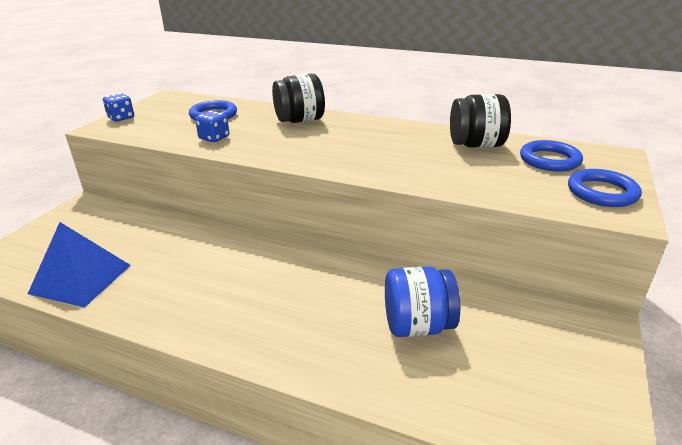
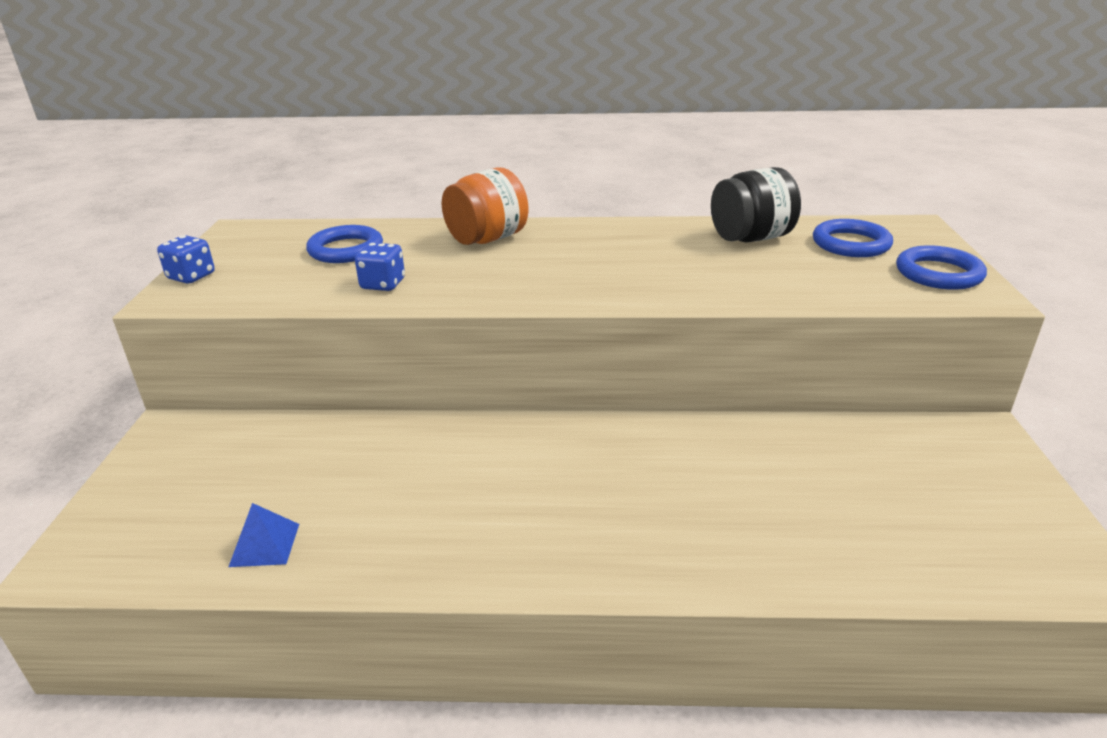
camera: 20 degrees left, 0 degrees up
blue pyramid [28,222,131,307] -> blue pyramid [229,503,299,567], size x0.50
black jar [272,74,325,123] -> orange jar [442,168,529,245]
blue jar [385,267,460,337] -> none

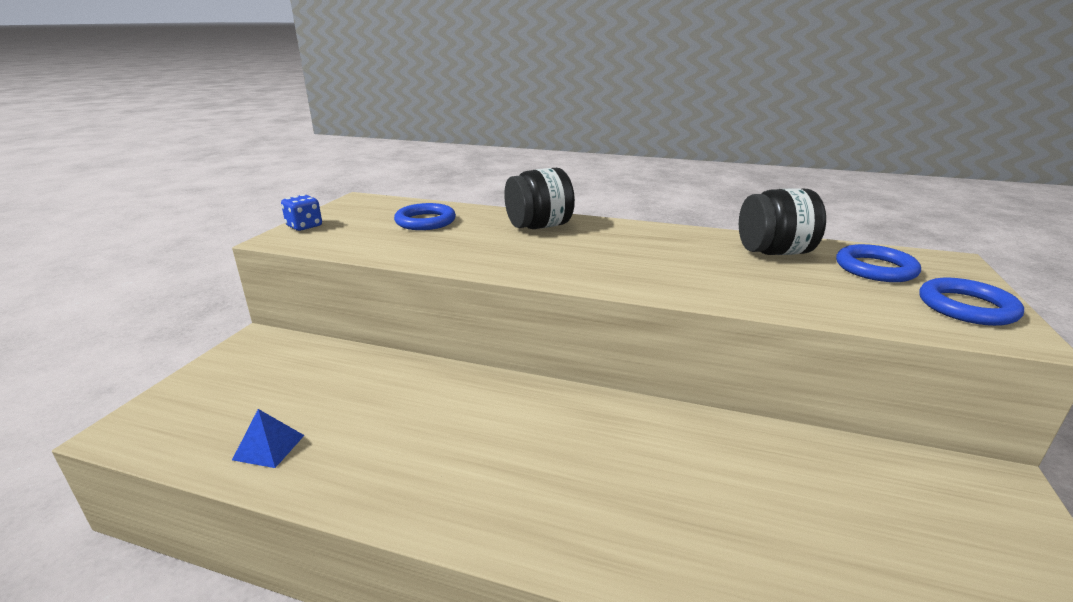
camera: 15 degrees right, 5 degrees down
blue dice [355,243,405,291] -> none
orange jar [442,168,529,245] -> black jar [504,168,575,229]

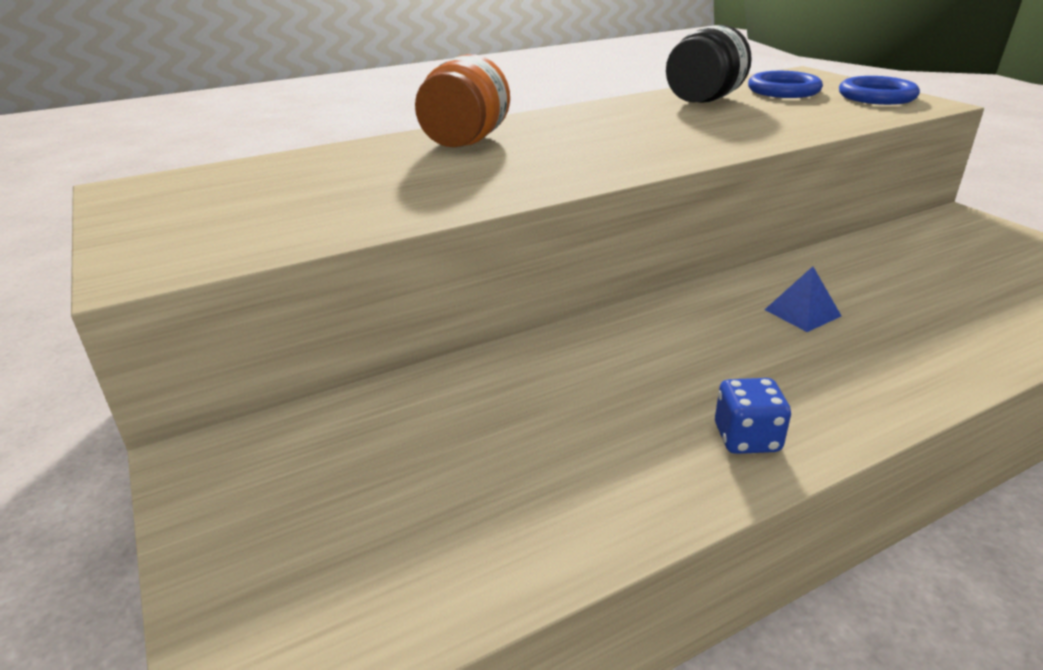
camera: 45 degrees left, 5 degrees up
blue pyramid [232,409,304,468] -> blue pyramid moved to [765,266,841,332]
blue dice [281,194,322,231] -> blue dice moved to [715,378,791,454]
blue ring [394,203,456,230] -> none
black jar [504,168,575,229] -> orange jar [415,54,510,148]

